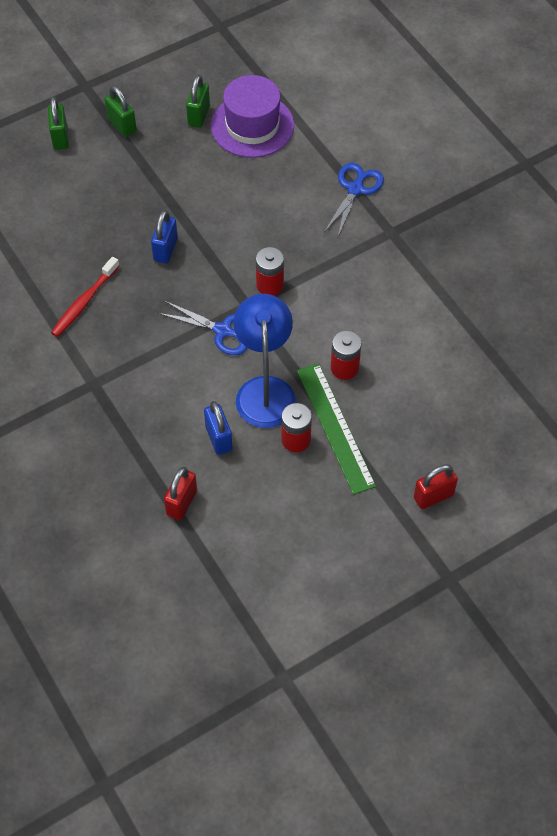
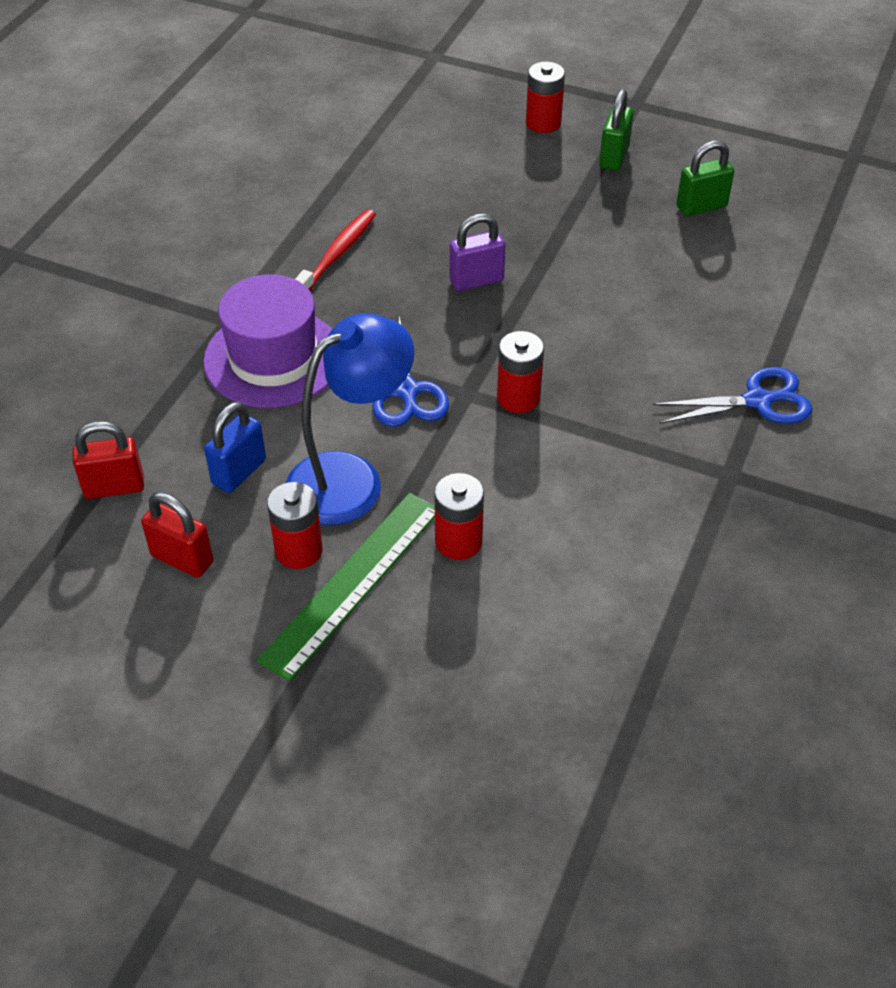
camera: 55 degrees right, 10 degrees down
green padlock [48,97,69,150] -> red battery [526,62,565,133]
red toothbrush [51,257,119,337] -> red toothbrush turned 120 degrees clockwise [295,209,376,291]
blue padlock [151,210,178,264] -> purple padlock [450,214,505,291]
purple hat [211,75,294,158] -> purple hat moved to [203,274,332,408]
red padlock [414,464,458,509] -> red padlock moved to [141,492,213,578]

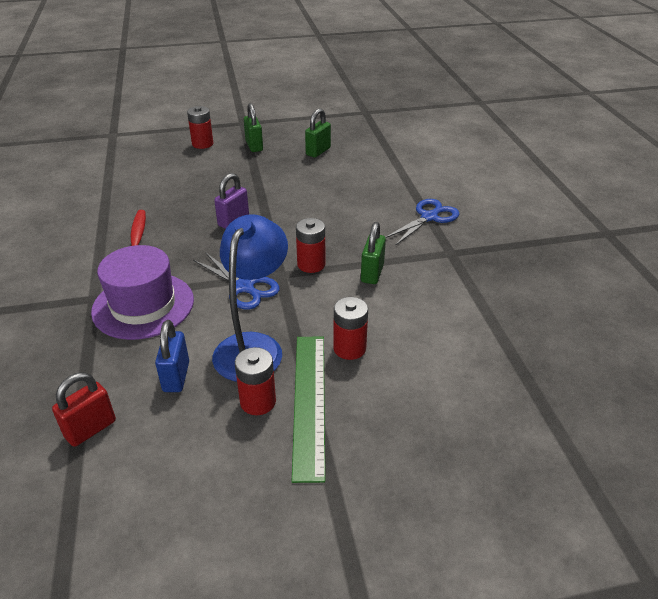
camera: 35 degrees left, 10 degrees down
red padlock [141,492,213,578] -> none
none -> green padlock [361,222,386,284]

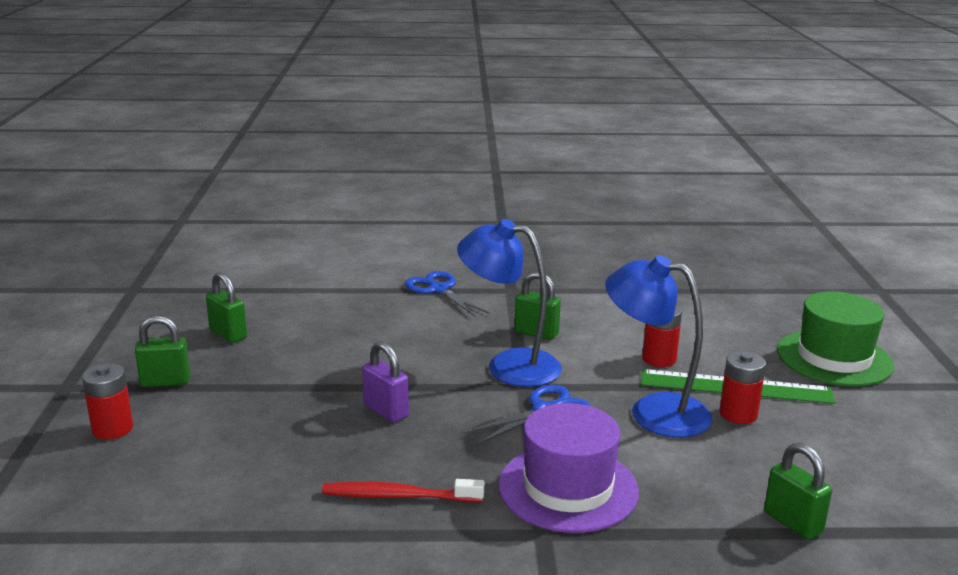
camera: 80 degrees left, 15 degrees down
red padlock [52,372,116,447] -> green padlock [764,443,832,540]
blue padlock [155,320,189,392] -> none
red battery [296,218,325,273] -> blue lamp [457,219,562,387]
none -> green hat [777,292,894,386]

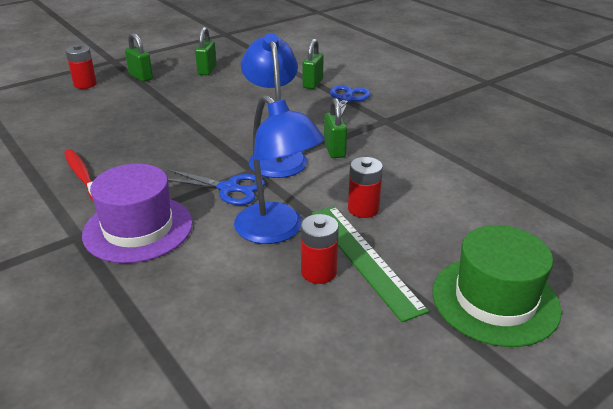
camera: 55 degrees right, 10 degrees up
purple padlock [362,341,409,423] -> none
blue lamp [605,255,712,438] -> blue lamp turned 150 degrees clockwise [234,95,325,244]
green padlock [764,443,832,540] -> green padlock moved to [303,39,324,89]

